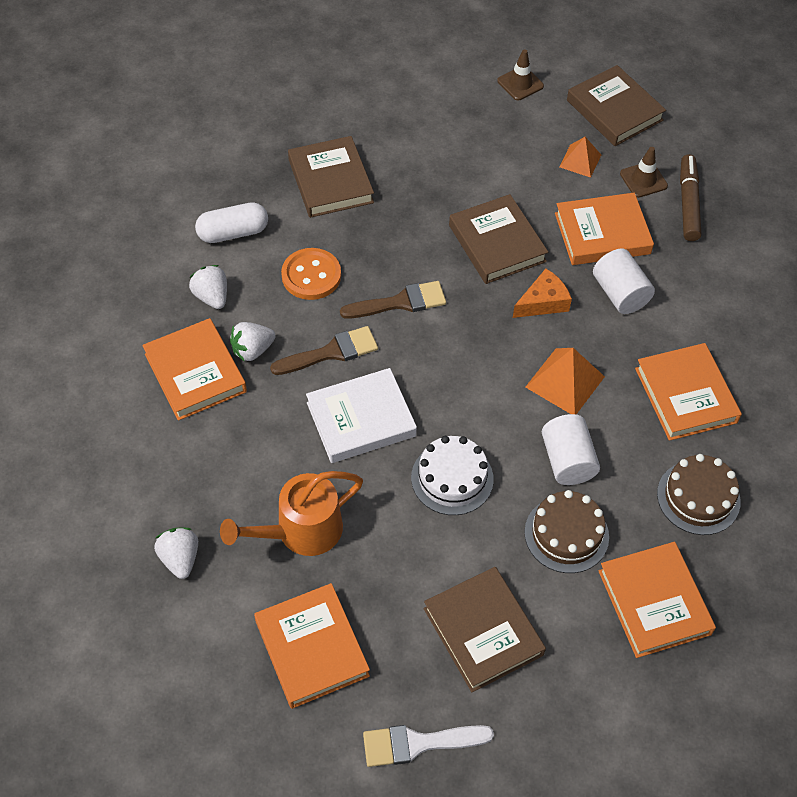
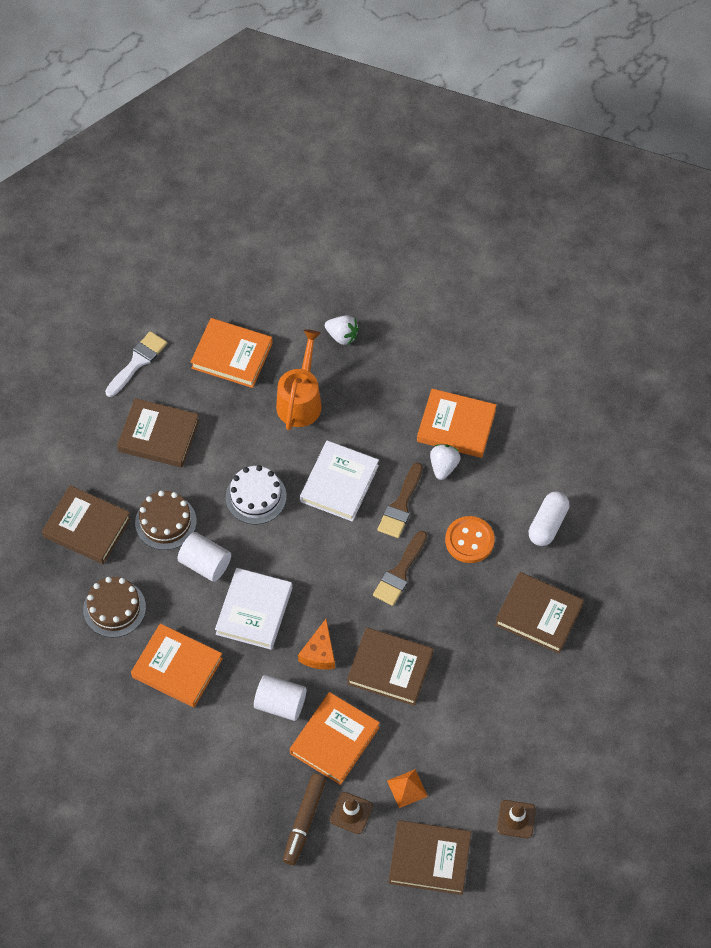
camera: 135 degrees right, 5 degrees up
white strawberry [189,265,227,309] -> none
orange pyramid [526,348,605,414] -> white book [215,568,292,650]
orange book [598,542,716,658] -> brown book [42,485,131,564]
brown marker [680,154,701,241] -> brown marker turned 60 degrees clockwise [283,774,326,865]

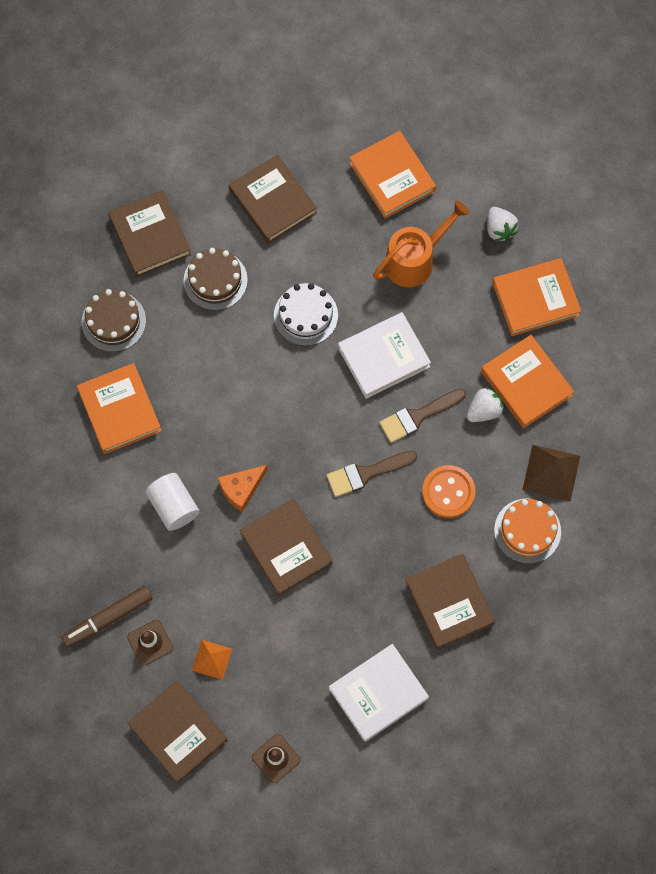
camera: 40 degrees right, 10 degrees up
white brush [105,331,167,397] -> none
white cylinder [177,532,231,582] -> none
white book [215,568,292,650] -> white book moved to [329,644,429,742]
orange book [290,692,380,785] -> orange book moved to [492,258,581,336]
white capsule [529,491,569,546] -> orange cake [494,499,561,564]
none -> brown pyramid [522,445,580,502]

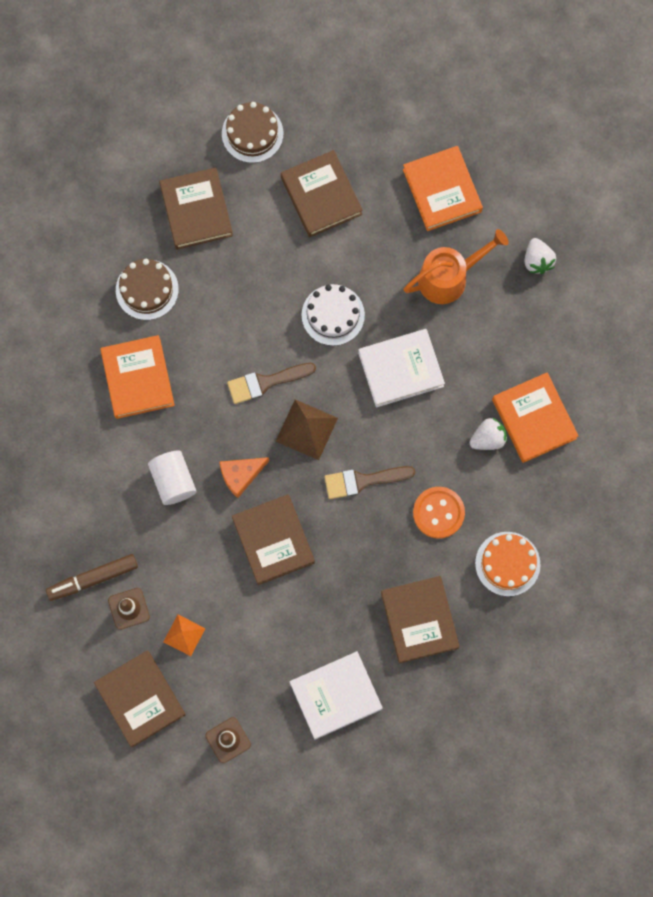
camera: 10 degrees right, 5 degrees up
brown cake [183,248,248,310] -> brown cake moved to [222,102,284,163]
brown brush [379,389,466,443] -> brown brush moved to [227,363,316,404]
orange book [492,258,581,336] -> none
brown pyramid [522,445,580,502] -> brown pyramid moved to [275,400,338,460]

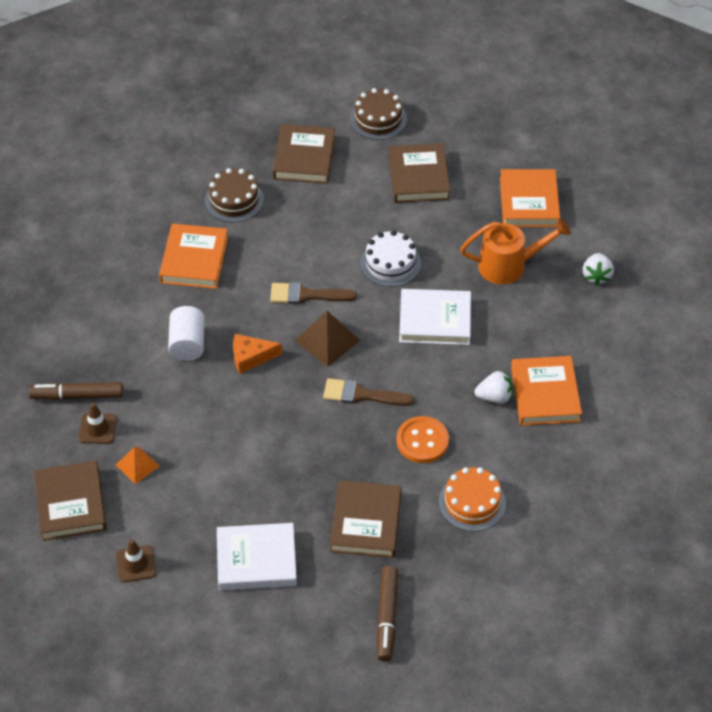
camera: 20 degrees right, 25 degrees down
brown book [232,494,315,585] -> none
none -> brown marker [377,566,398,661]

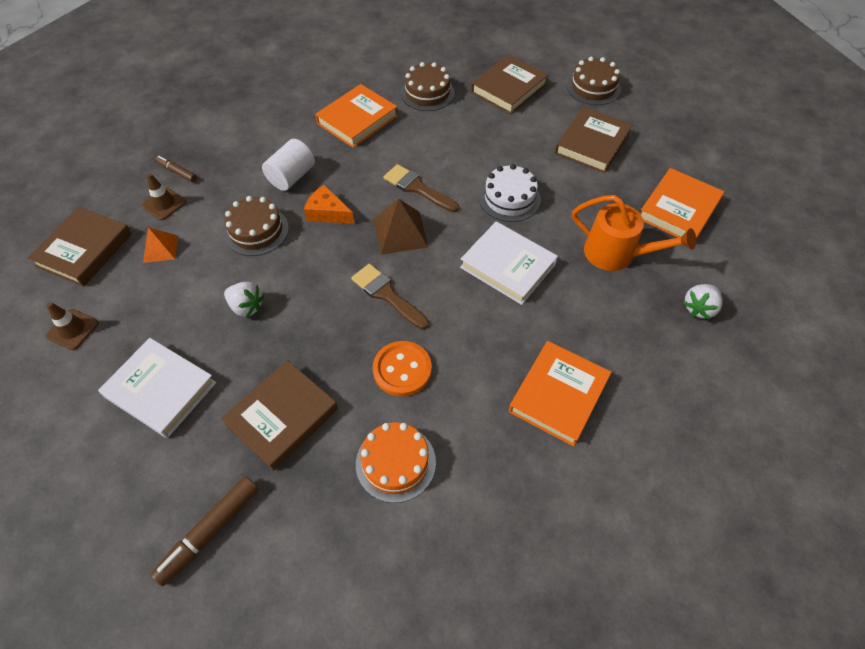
camera: 35 degrees right, 5 degrees up
brown marker [29,382,123,400] -> brown marker [155,156,197,182], size x0.59
white strawberry [474,370,513,403] -> white strawberry moved to [224,282,264,317]
none -> brown cake [224,196,289,256]

